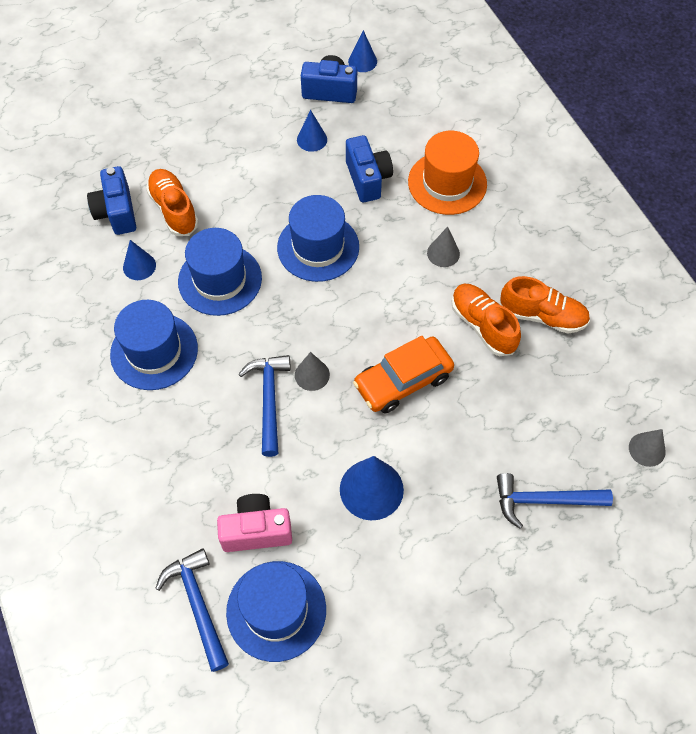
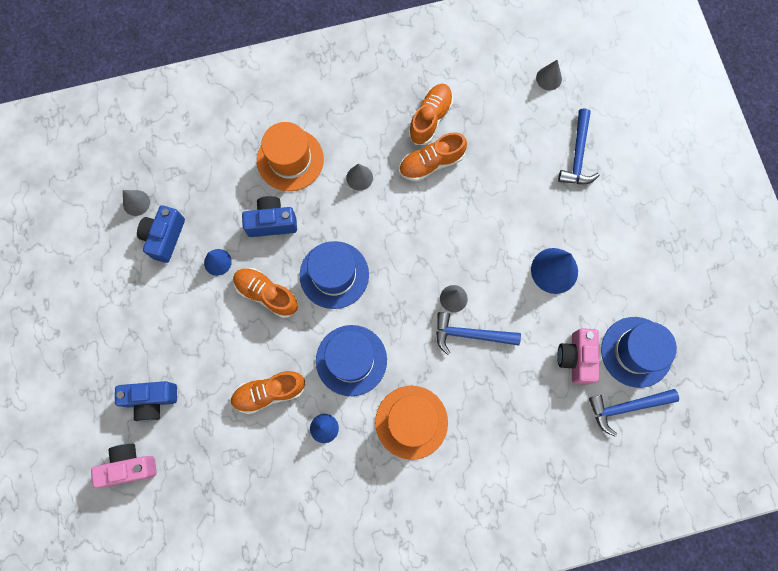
camera: 80 degrees left, 15 degrees up
blue camera [87,166,136,235] -> blue camera moved to [115,381,177,422]
blue hat [110,300,198,390] -> orange hat [375,386,448,460]
blue cone [348,30,377,72] -> grey cone [123,190,150,216]
orange car [353,336,454,413] -> none
none -> pink camera [91,444,157,488]
none -> orange shoe [233,268,298,318]

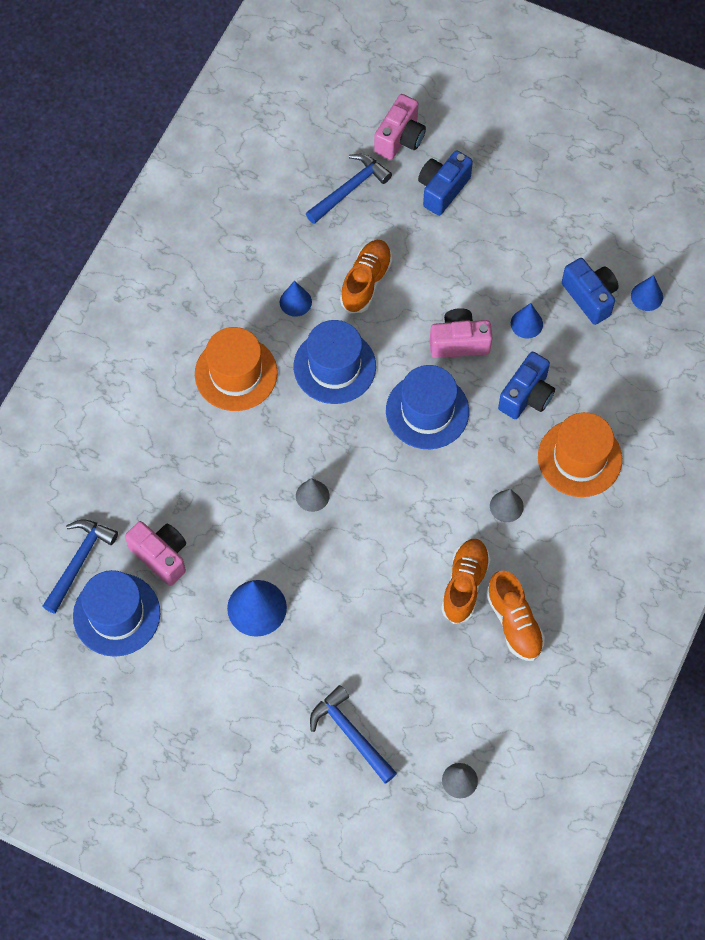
camera: 130 degrees right, 10 degrees down
grey cone [123,190,150,216] -> blue cone [631,275,663,311]
orange shoe [233,268,298,318] -> pink camera [430,308,492,358]
blue hammer [436,312,521,355] -> blue hammer moved to [306,154,392,224]

